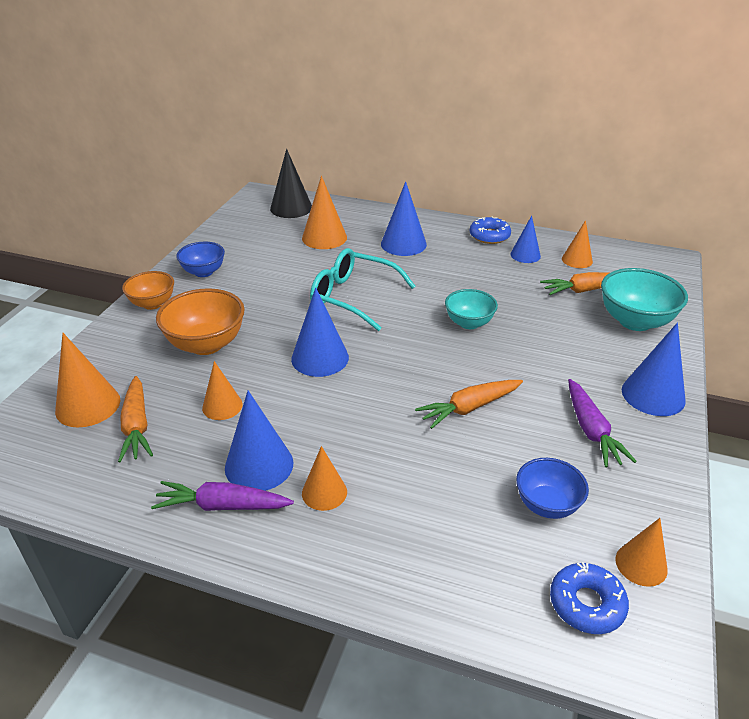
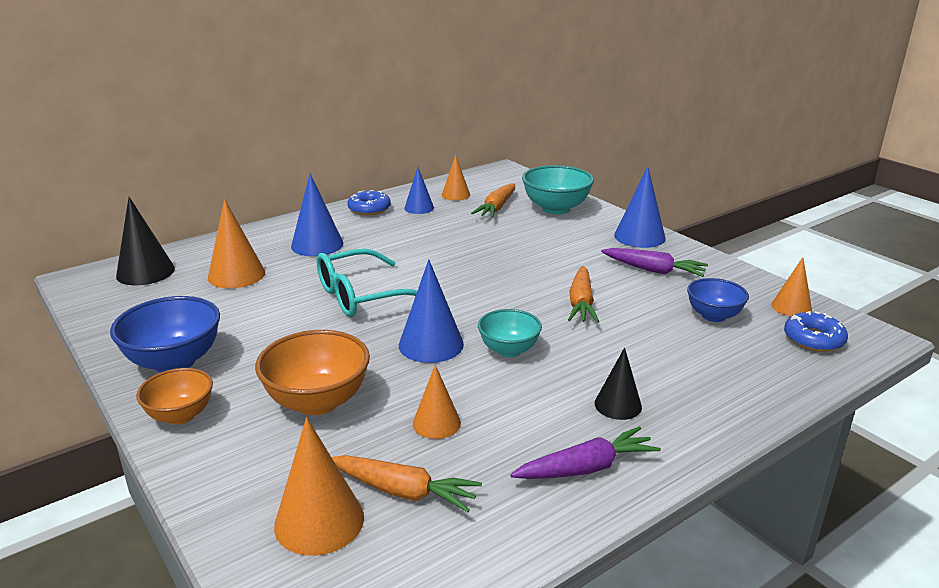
camera: 55 degrees left, 10 degrees down
purple carrot [151,481,294,511] -> purple carrot turned 150 degrees counterclockwise [510,426,661,479]
blue bowl [176,242,225,277] -> blue bowl [110,296,220,373], size x1.57
blue cone [225,391,293,491] -> none
orange cone [302,446,347,511] -> black cone [595,347,642,420]
turquoise bowl [445,289,498,329] -> turquoise bowl moved to [478,309,542,357]

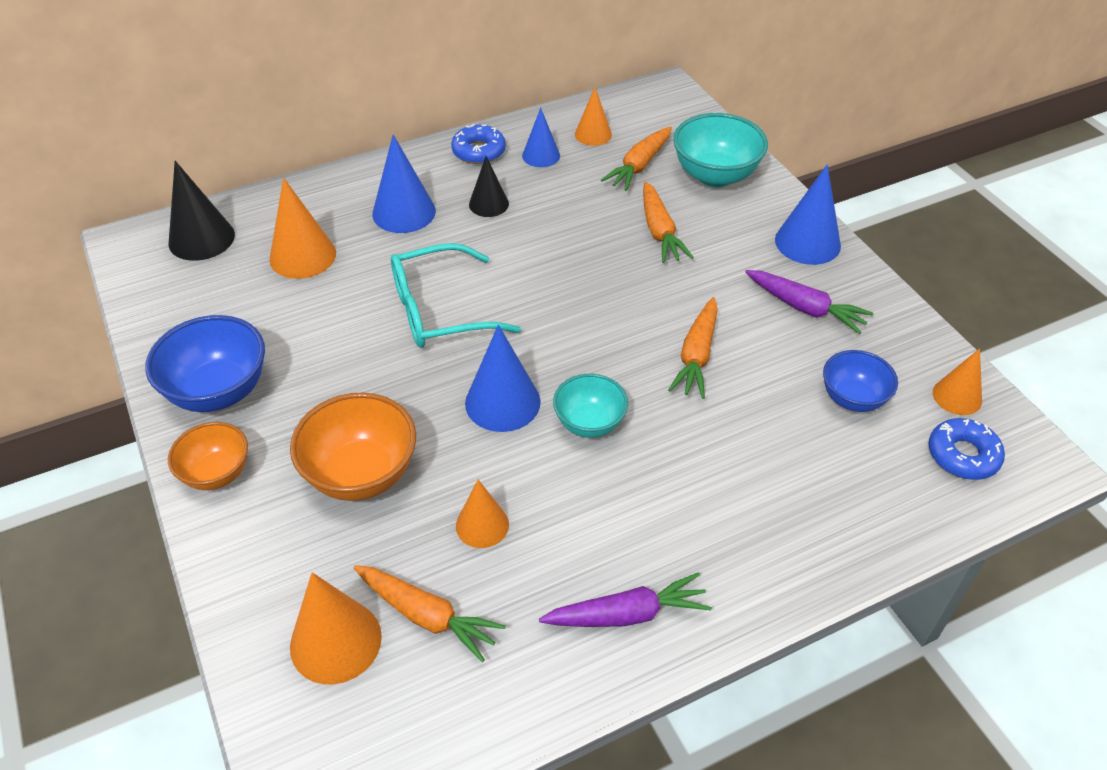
camera: 10 degrees right, 20 degrees up
black cone [595,347,642,420] -> black cone moved to [469,156,509,217]
none -> orange carrot [643,182,694,263]

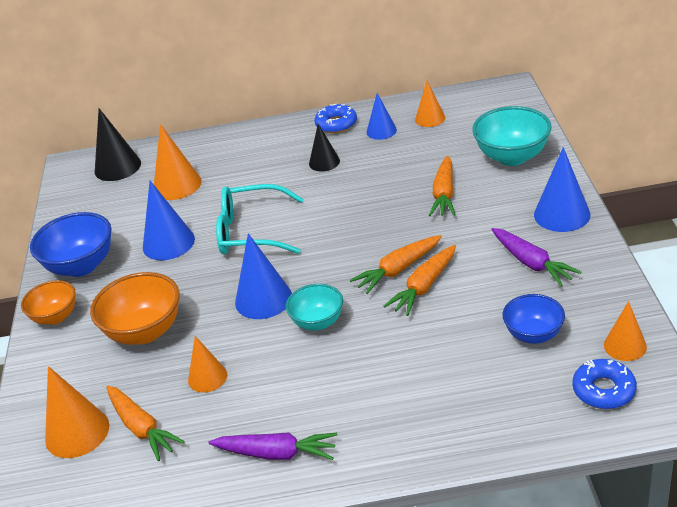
camera: 25 degrees right, 10 degrees down
blue cone [372,135,436,233] -> blue cone moved to [143,181,195,260]
orange carrot [601,126,672,191] -> orange carrot moved to [350,235,442,294]

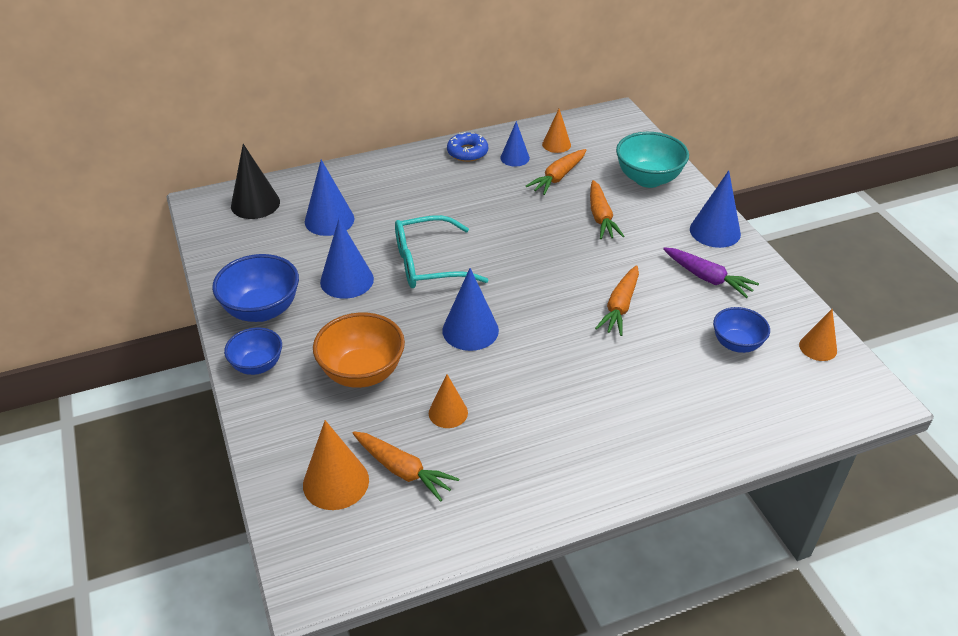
camera: 20 degrees left, 5 degrees up
orange bowl [21,280,76,325] -> blue bowl [224,328,282,375]
orange cone [154,124,202,200] -> blue cone [305,160,355,236]
purple carrot [208,432,337,460] -> none
turquoise bowl [286,284,343,331] -> none
black cone [309,124,340,171] -> none
orange carrot [350,235,442,294] -> orange carrot moved to [526,149,586,195]
blue donut [572,359,637,409] -> none

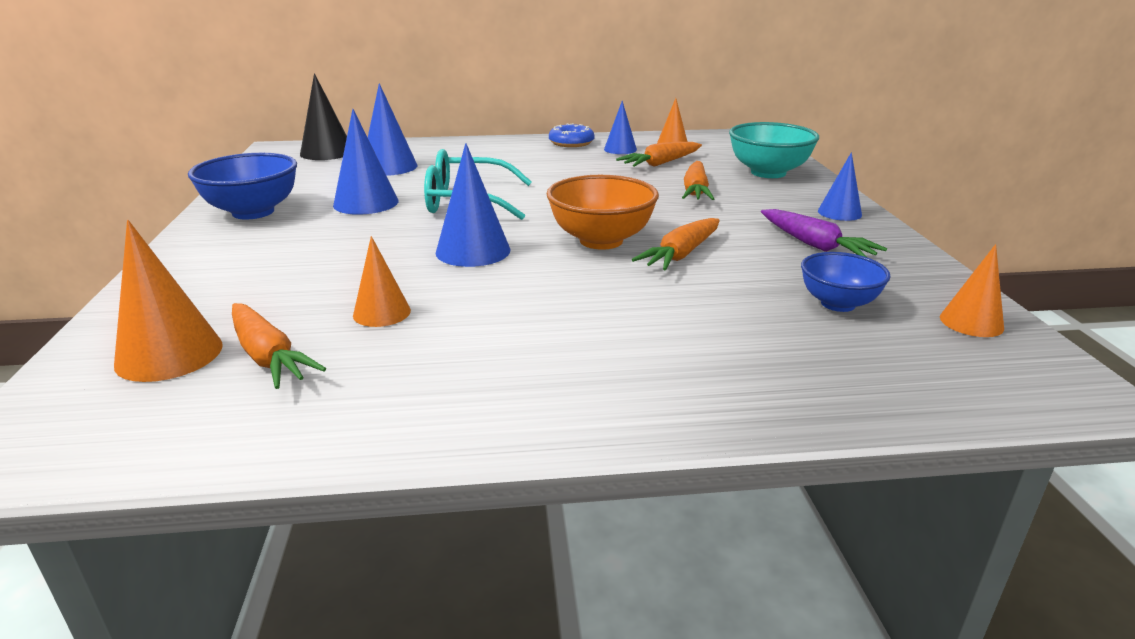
camera: 15 degrees right, 15 degrees down
blue bowl [224,328,282,375] -> none
orange bowl [313,312,405,388] -> orange bowl moved to [546,175,659,250]
blue cone [690,170,741,248] -> blue cone [818,152,862,221], size x0.64

